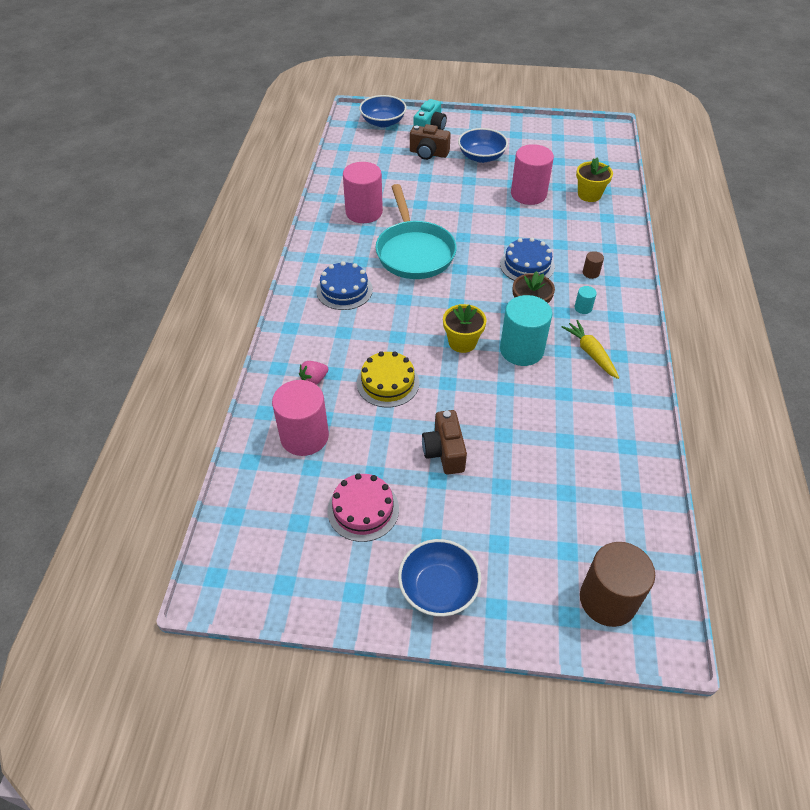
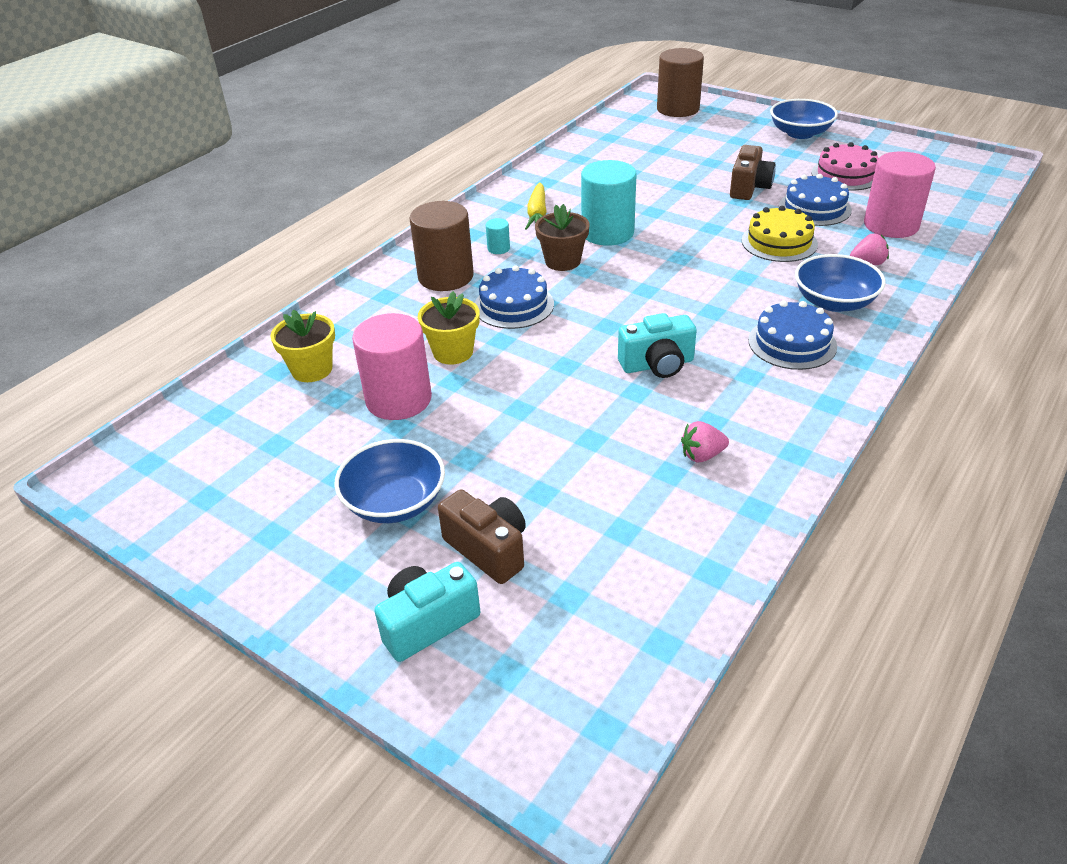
camera: 150 degrees left, 10 degrees down
pink cylinder [343,162,383,223] -> pink strawberry [681,421,729,462]
blue bowl [359,95,407,128] -> blue bowl moved to [795,254,886,312]
turquoise pan [375,184,457,279] -> turquoise camera [618,313,697,378]
yellow flower pot [443,304,487,353] -> yellow flower pot moved to [418,291,480,365]
brown cylinder [583,251,604,279] -> brown cylinder [409,201,474,291], size x2.37
none -> blue cake [779,174,852,226]

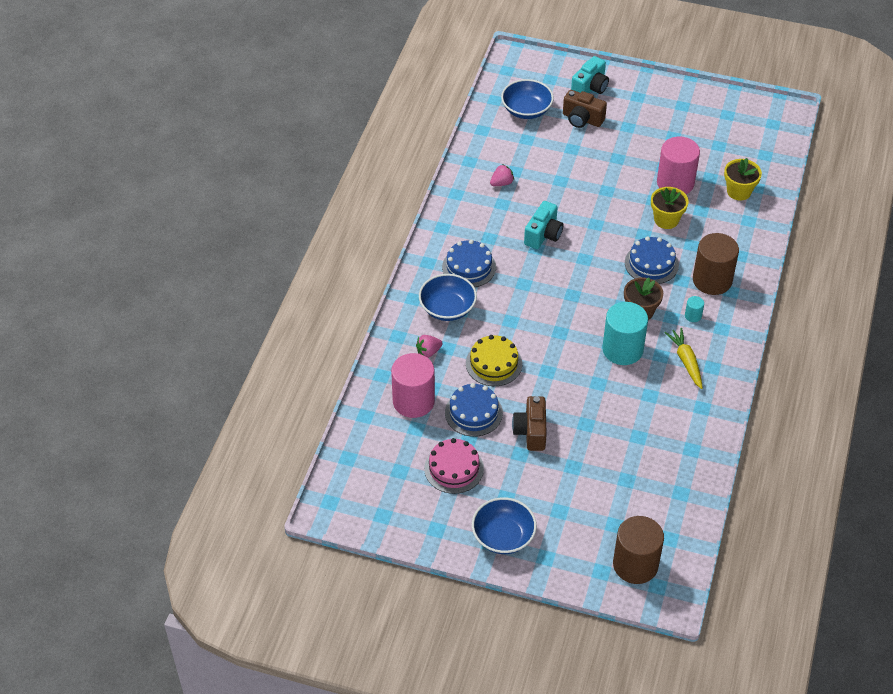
camera: 160 degrees right, 10 degrees up
blue bowl [335,439,445,523] -> blue bowl moved to [501,79,554,119]
turquoise camera [618,313,697,378] -> turquoise camera turned 150 degrees clockwise [524,201,563,249]

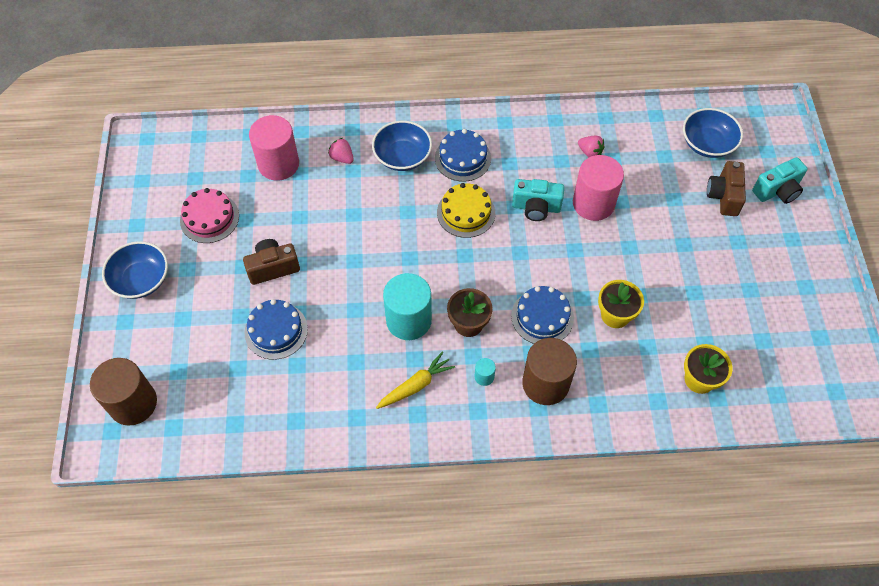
camera: 70 degrees right, 10 degrees up
blue cake [445,383,503,437] -> blue cake moved to [245,299,308,360]
yellow cake [466,335,522,386] -> yellow cake moved to [437,183,495,238]
turquoise camera [571,56,609,94] -> turquoise camera turned 45 degrees counterclockwise [752,157,808,204]
pink cylinder [657,136,700,194] -> pink cylinder moved to [573,155,624,221]

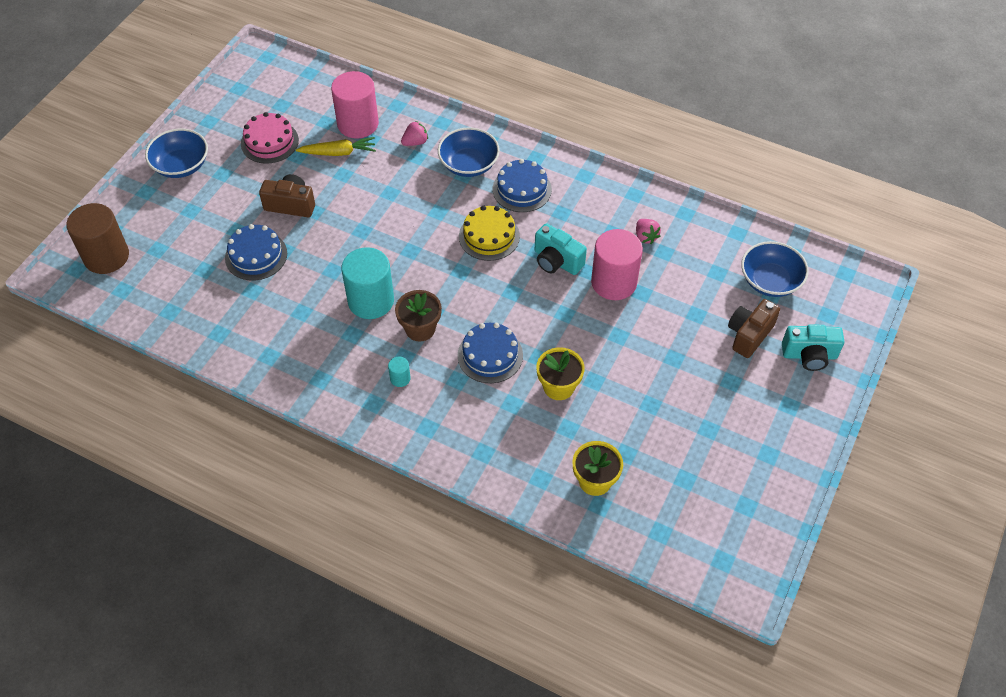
camera: 30 degrees right, 5 degrees down
pink strawberry [328,138,354,164] -> pink strawberry turned 75 degrees clockwise [401,121,428,146]
yellow carrot [376,352,455,409] -> yellow carrot moved to [296,137,376,156]
brown cylinder [522,338,577,405] -> none

